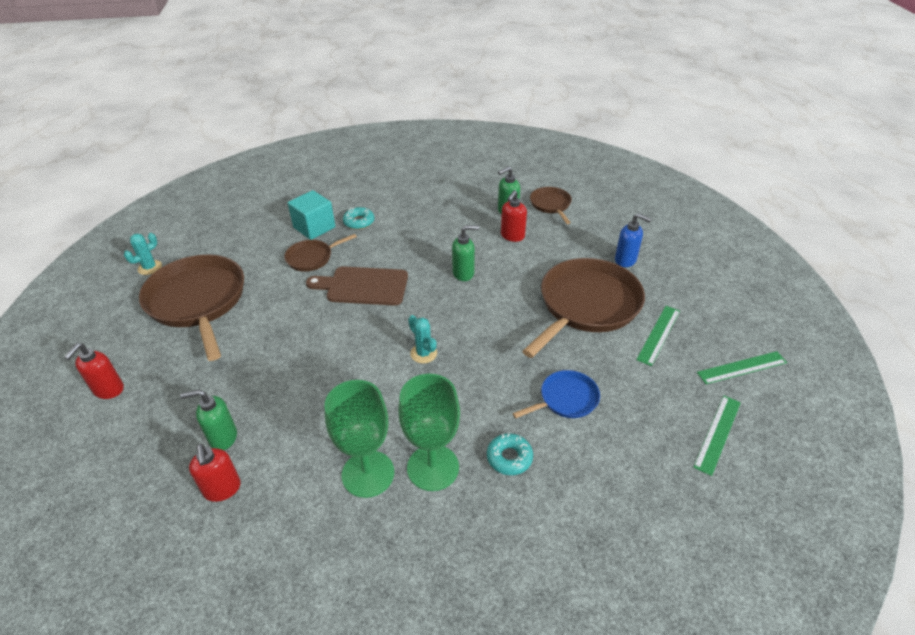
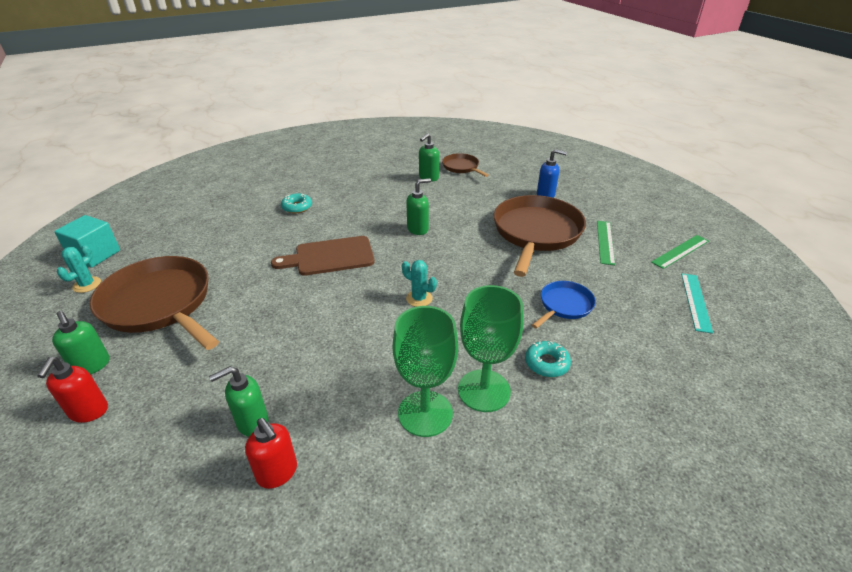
camera: 20 degrees left, 5 degrees down
brown pan [284,234,357,272] -> none
turquoise cube [288,190,335,240] -> turquoise cube moved to [54,215,120,268]
red soap dispenser [501,190,527,242] -> none
green ruler [693,396,741,476] -> turquoise ruler [681,273,713,334]
none -> green soap dispenser [52,311,110,374]

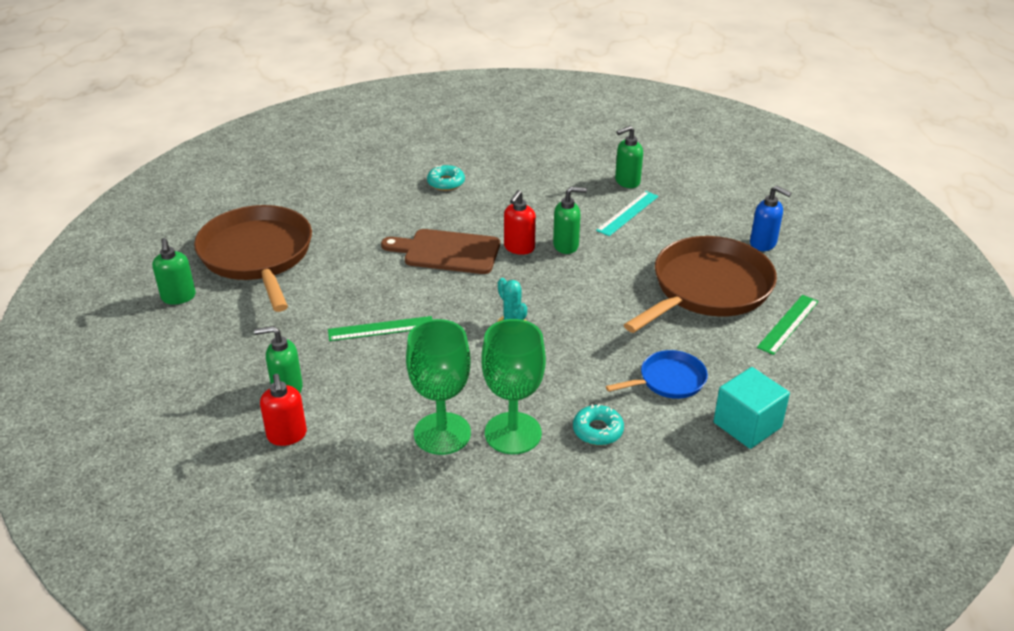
camera: 25 degrees right, 0 degrees up
red soap dispenser [38,357,108,423] -> red soap dispenser moved to [504,190,536,255]
turquoise cube [54,215,120,268] -> turquoise cube moved to [714,367,790,449]
turquoise cactus [57,245,101,293] -> none
brown pan [442,153,489,177] -> none
green ruler [651,235,709,269] -> green ruler moved to [328,316,432,341]
turquoise ruler [681,273,713,334] -> turquoise ruler moved to [596,191,659,236]

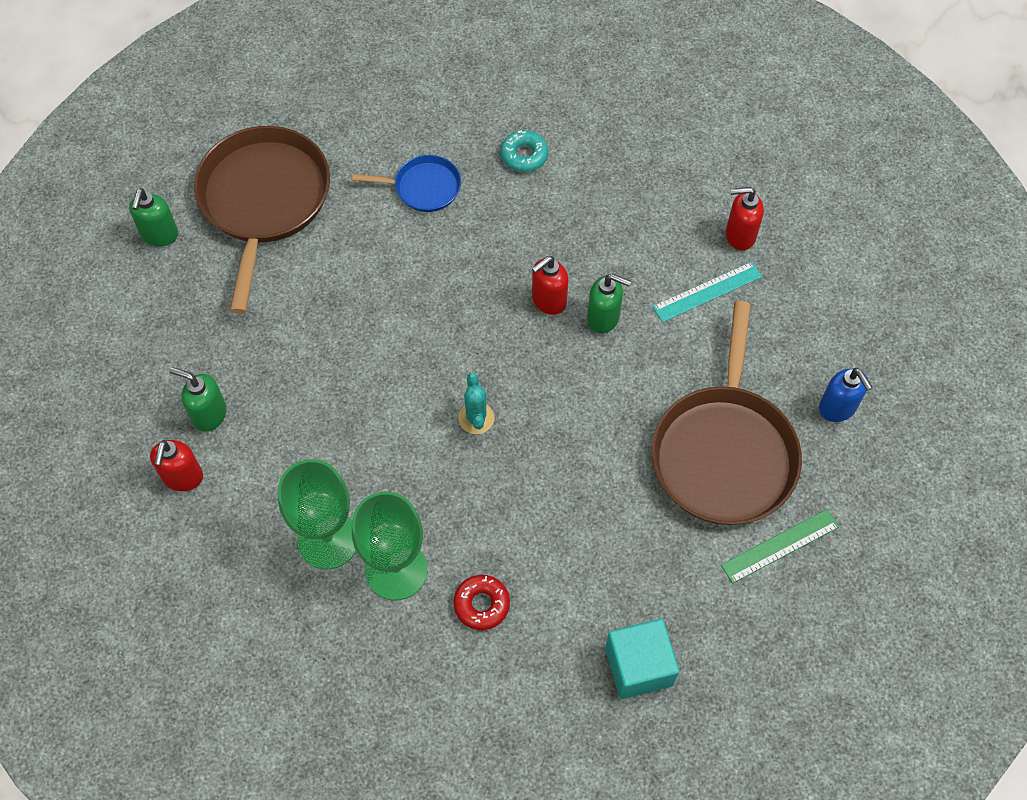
camera: 25 degrees right, 25 degrees up
green ruler [328,316,432,341] -> none
brown cutting board [381,229,500,274] -> none
turquoise donut [573,404,624,445] -> red donut [453,575,510,630]
blue pan [606,350,708,399] -> blue pan moved to [352,155,461,212]
green soap dispenser [615,126,643,188] -> red soap dispenser [726,187,764,251]
brown pan [624,236,777,333] -> brown pan turned 120 degrees clockwise [651,301,802,525]

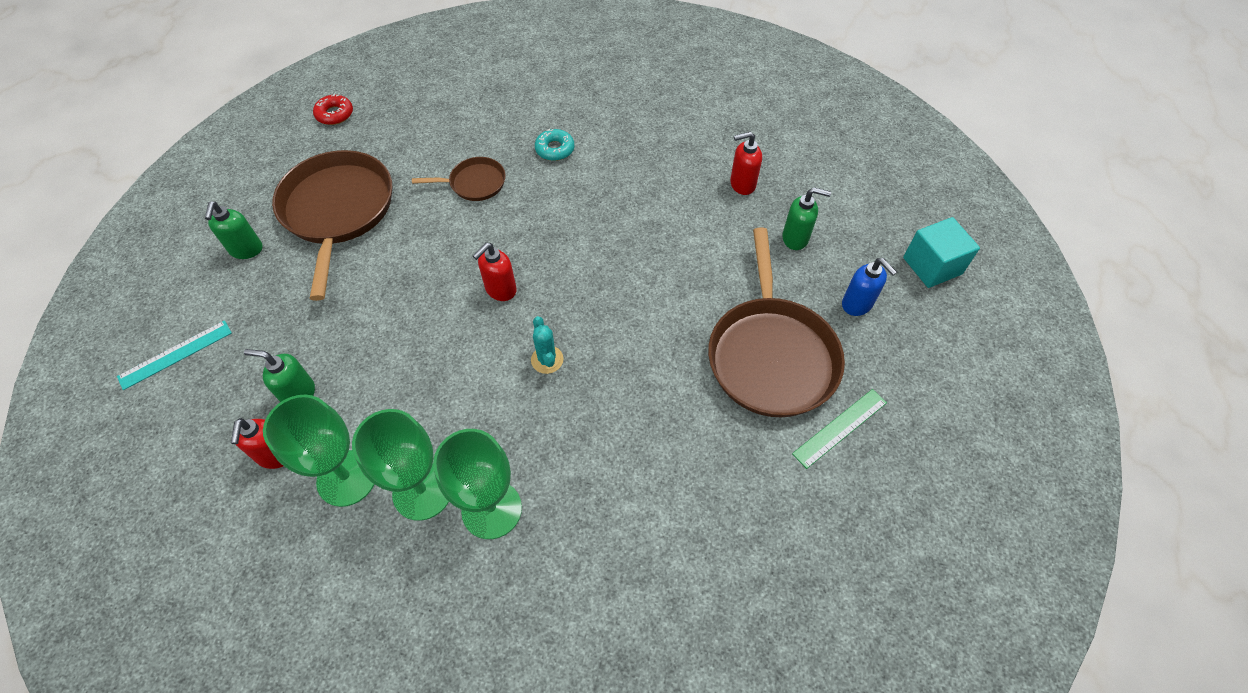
camera: 10 degrees left, 5 degrees down
blue pan [352,155,461,212] -> brown pan [412,157,506,201]
red donut [453,575,510,630] -> red donut moved to [313,93,353,125]
red soap dispenser [532,256,568,315] -> red soap dispenser moved to [473,243,517,301]
green soap dispenser [587,273,631,334] -> green soap dispenser moved to [782,187,831,250]
turquoise cube [605,619,679,699] -> turquoise cube moved to [903,217,980,288]
turquoise ruler [652,262,762,322] -> turquoise ruler moved to [117,320,232,390]
none -> green goblet [263,394,374,507]

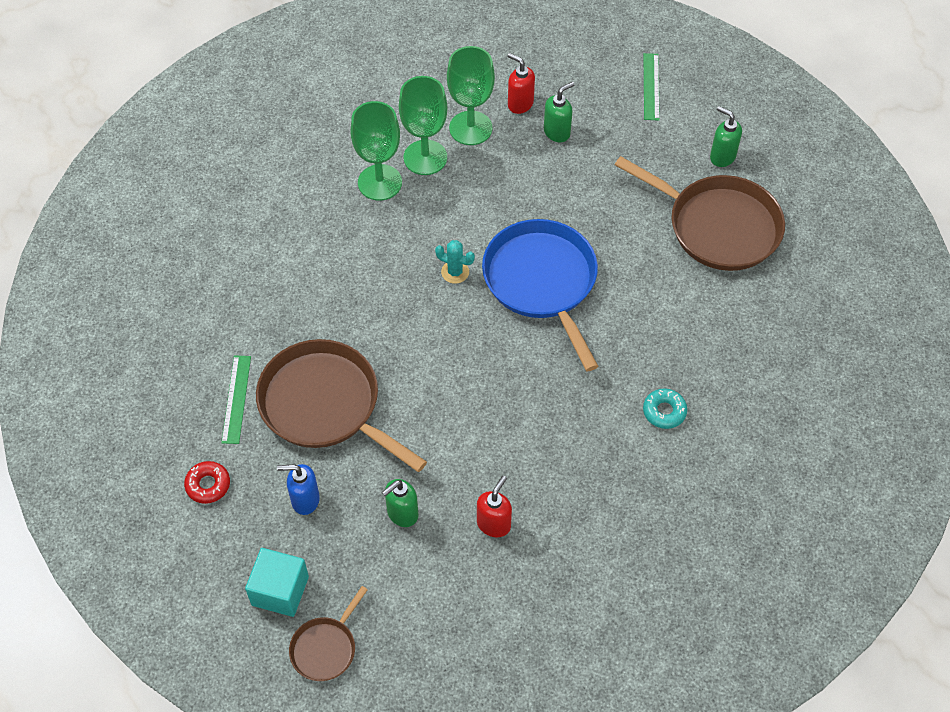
camera: 130 degrees right, 0 degrees up
turquoise ruler [117,320,232,390] -> green ruler [644,53,660,121]
red donut [313,93,353,125] -> red donut moved to [184,461,230,504]
brown pan [412,157,506,201] -> brown pan moved to [289,586,368,681]
red soap dispenser [473,243,517,301] -> blue pan [482,219,598,371]

